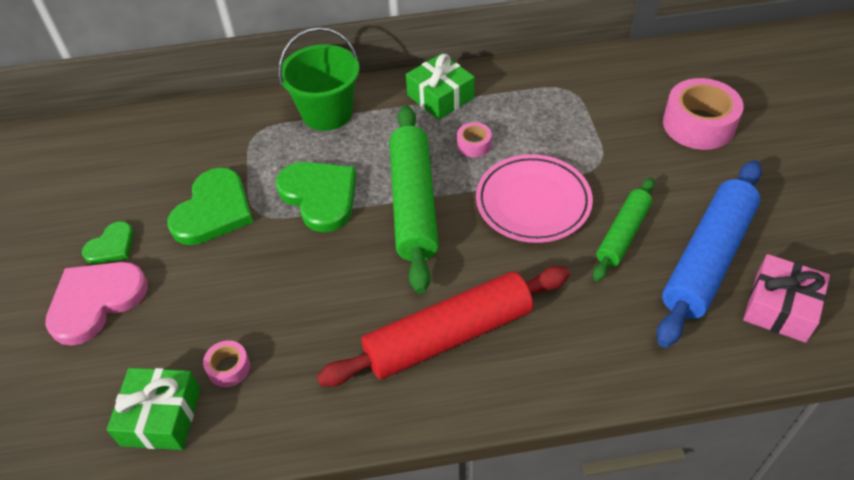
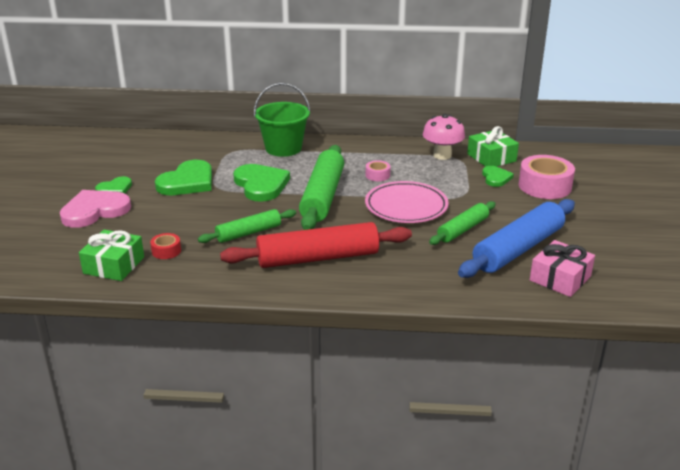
camera: 10 degrees right, 20 degrees down
pink tape [203,340,250,387] -> red tape [150,233,181,259]
green gift [406,53,475,120] -> green gift moved to [467,126,519,167]
none -> green rolling pin [198,209,296,243]
none -> pink mushroom [423,114,465,160]
none -> green heart [482,166,514,187]

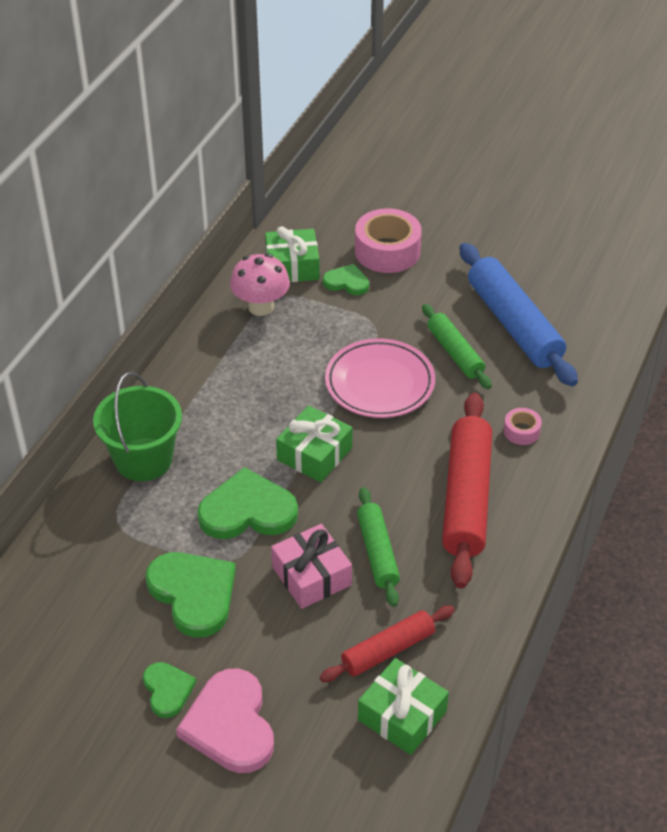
camera: 70 degrees left, 15 degrees up
red tape [150,233,181,259] -> red rolling pin [320,605,455,682]
green rolling pin [299,145,344,230] -> green gift [276,405,353,482]
pink tape [366,160,391,181] -> pink tape moved to [504,408,542,445]
pink gift [530,240,595,297] -> pink gift moved to [271,524,352,609]

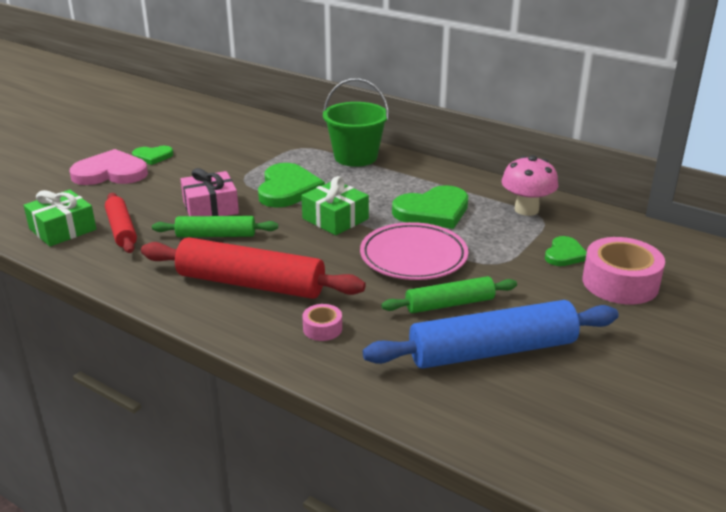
camera: 100 degrees right, 15 degrees down
green heart [146,552,236,638] -> green heart moved to [392,185,468,229]
green gift [265,226,320,282] -> none

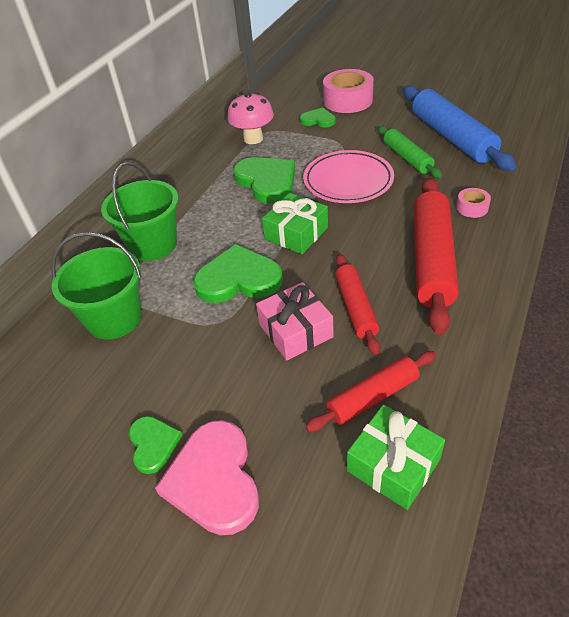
camera: 95 degrees left, 15 degrees up
green rolling pin [152,216,278,237] -> red rolling pin [335,254,380,355]
none -> green bucket [51,232,142,340]

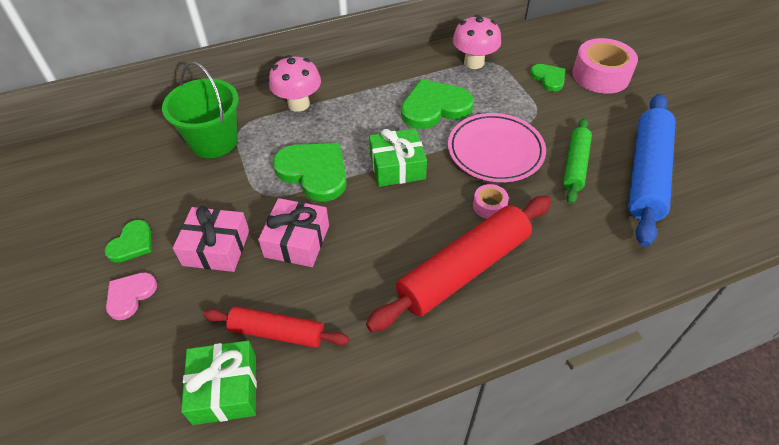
camera: 40 degrees right, 5 degrees up
green bucket [101,162,179,261] -> pink mushroom [269,55,321,112]
pink heart [155,420,259,535] -> pink heart [106,273,157,320], size x0.56
green heart [233,157,295,203] -> green heart turned 120 degrees counterclockwise [401,79,474,129]
red rolling pin [335,254,380,355] -> none
pink tape [456,188,491,218] -> pink tape moved to [473,184,509,219]
none -> pink gift [173,206,249,272]

